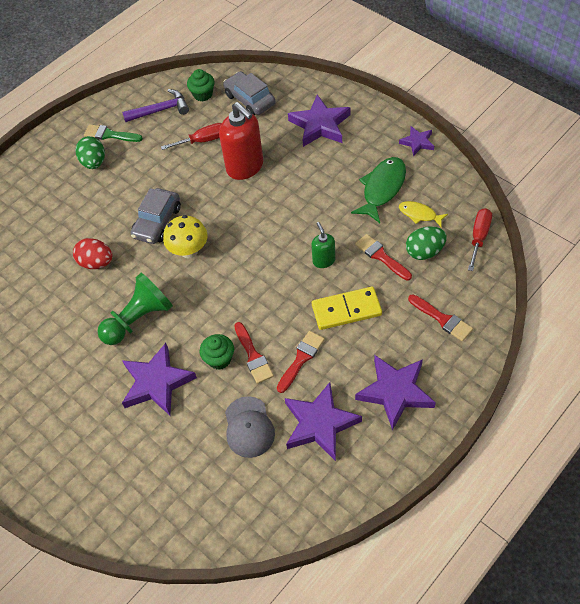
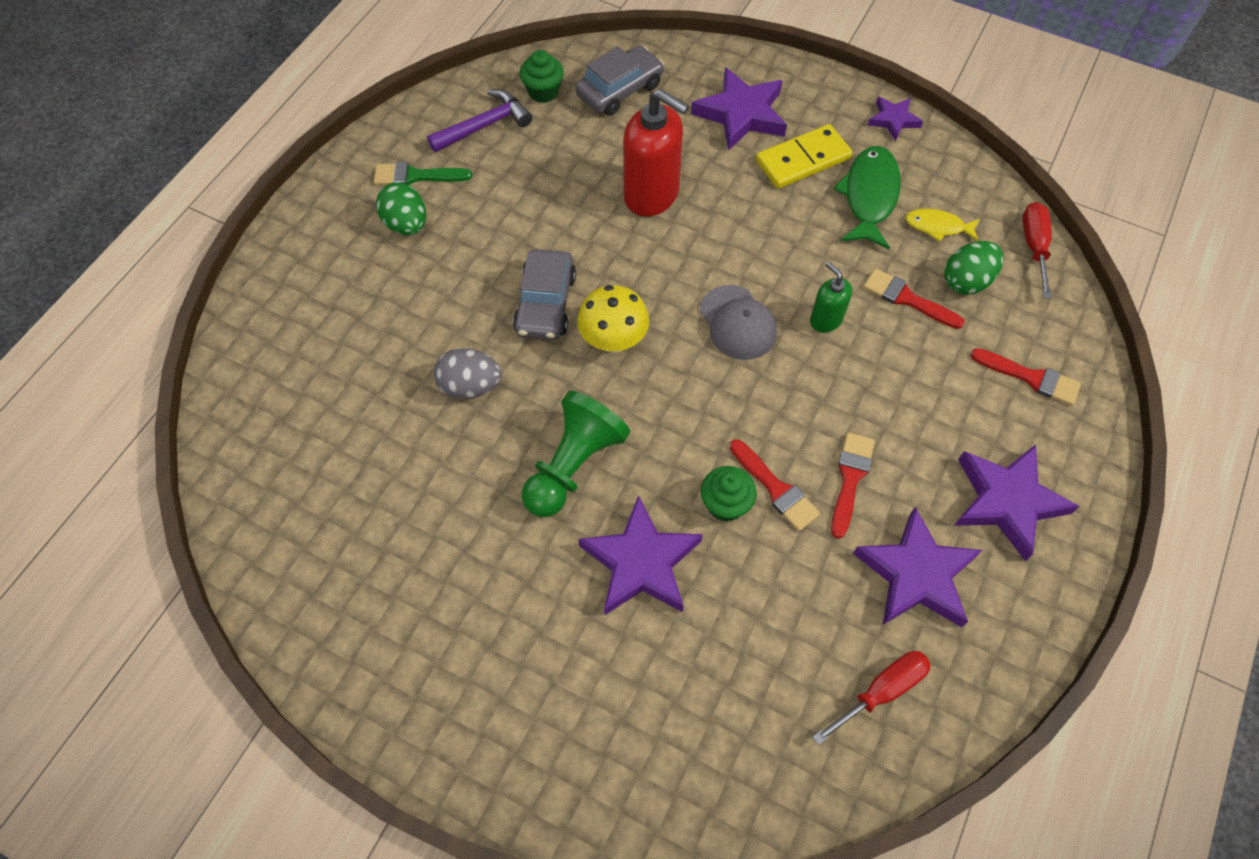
camera: 20 degrees left, 5 degrees up
red egg [73,238,112,269] -> grey egg [434,348,502,399]
red screwdriver [161,123,222,150] -> red screwdriver moved to [812,651,931,745]
grey car [223,71,276,116] -> grey car turned 105 degrees clockwise [575,46,664,116]
grey cap [225,396,275,458] -> grey cap moved to [700,285,777,360]
yellow domino [312,287,382,330] -> yellow domino moved to [756,124,853,189]

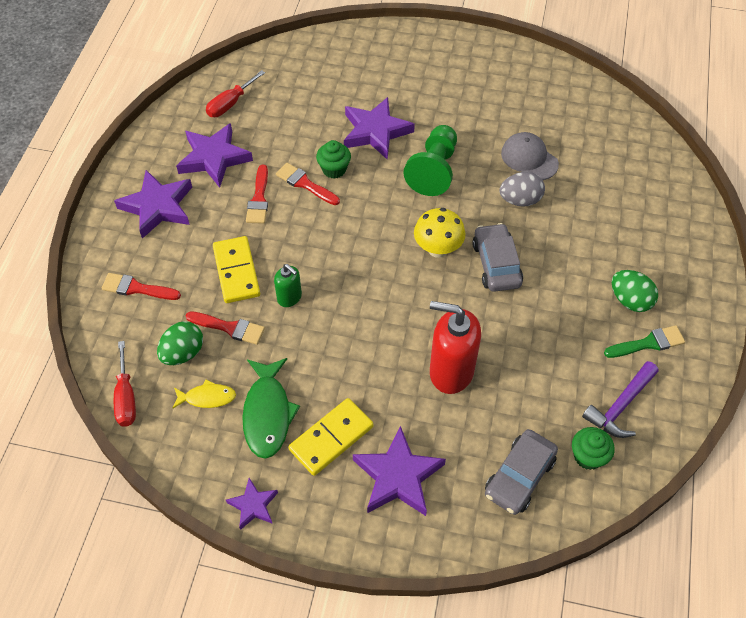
camera: 165 degrees right, 5 degrees down
grey cap [700,285,777,360] -> grey cap moved to [501,132,559,180]
none -> yellow domino [213,236,260,303]

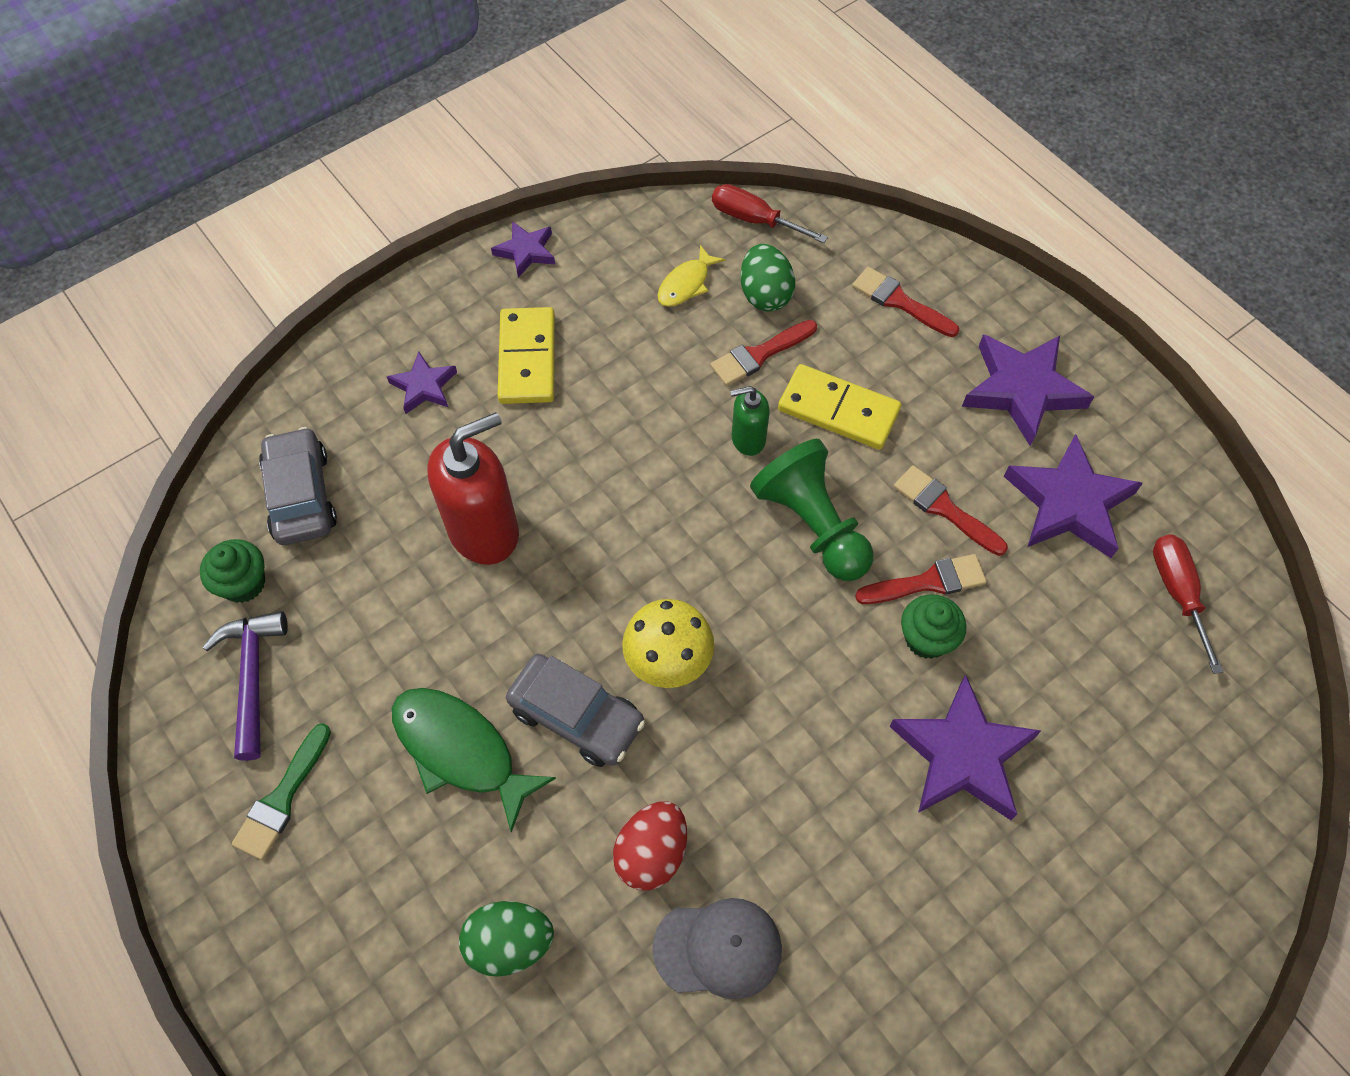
camera: 130 degrees right, 5 degrees up
red brush [102,273,181,300] -> red brush turned 105 degrees counterclockwise [852,267,959,337]
green fish [242,358,300,459] -> green fish moved to [392,688,556,833]
purple star [353,426,446,516] -> purple star [387,352,457,414], size x0.55
green pawn [404,125,457,196] -> green pawn moved to [750,439,874,581]
grey egg [499,172,545,207] -> red egg [613,801,687,891]
green egg [612,270,658,312] -> green egg moved to [459,901,554,977]

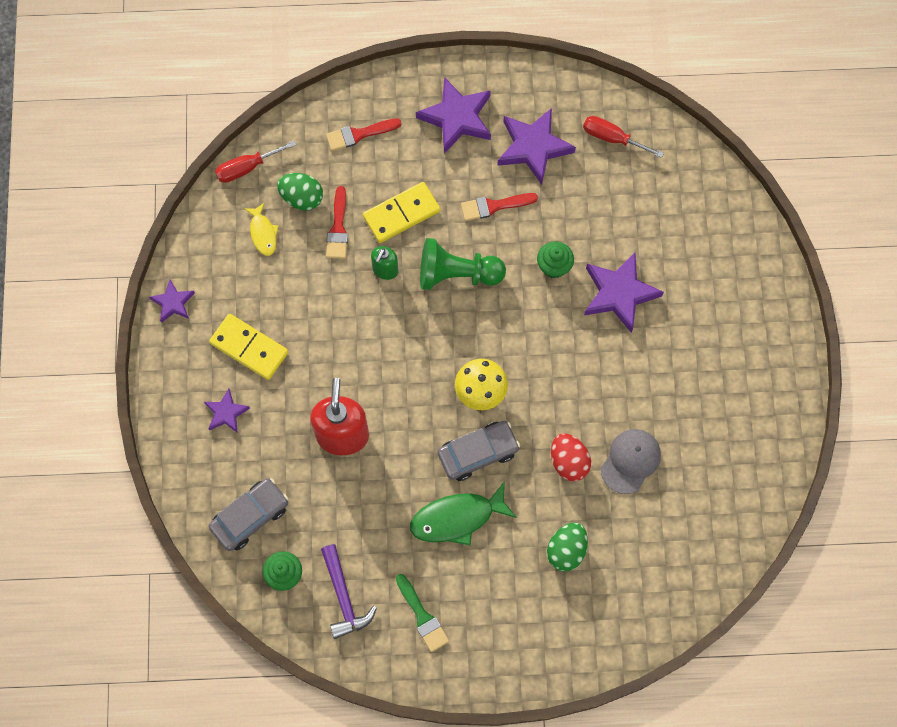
camera: 55 degrees left, 10 degrees up
purple hammer [203,611,288,761] -> purple hammer turned 135 degrees counterclockwise [321,544,377,639]
grey car [259,427,337,545] -> grey car turned 120 degrees clockwise [209,478,288,551]
red brush [855,554,987,604] -> none

